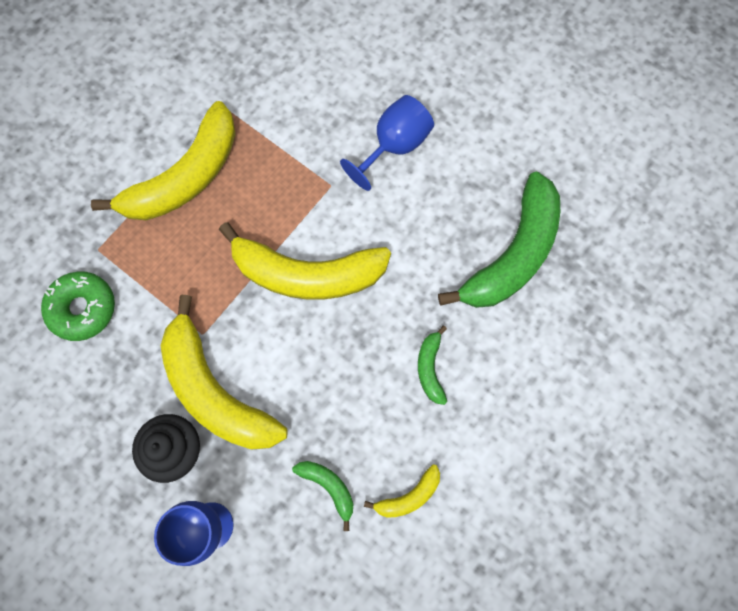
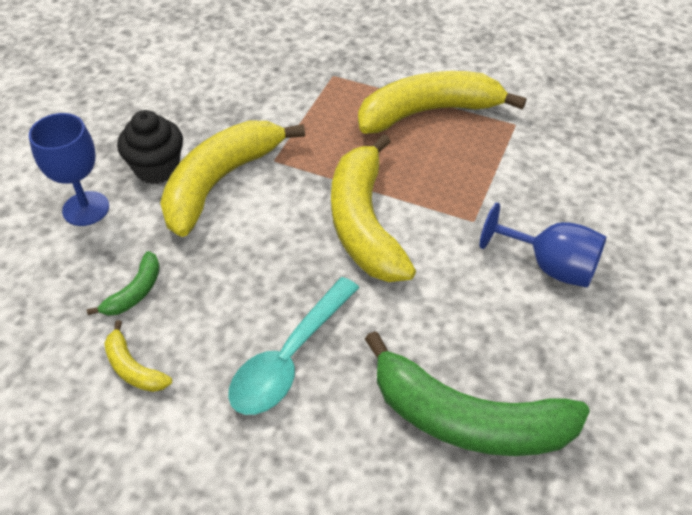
camera: 75 degrees right, 25 degrees down
green donut [41,271,115,341] -> none
yellow banana [91,101,236,220] -> yellow banana turned 135 degrees clockwise [358,71,527,134]
green banana [418,325,447,405] -> turquoise spoon [228,277,359,415]

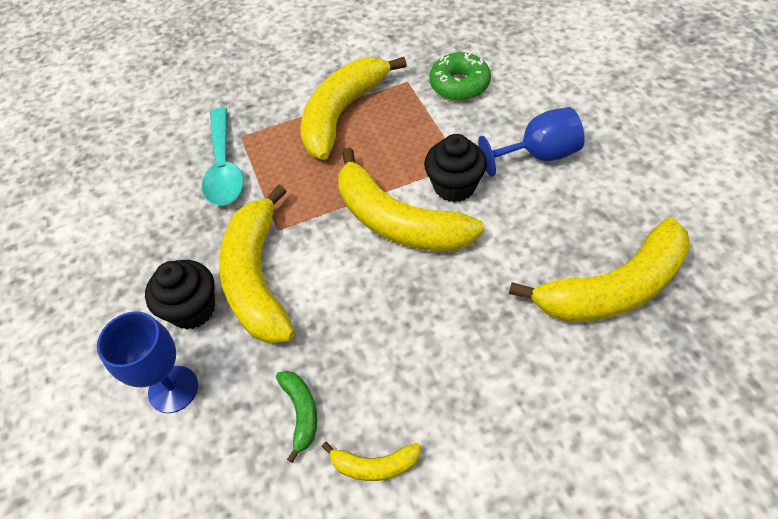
camera: 40 degrees left, 5 degrees up
turquoise spoon [228,277,359,415] -> turquoise spoon moved to [202,108,244,206]
green banana [365,331,590,456] -> yellow banana [509,217,690,322]
none -> black cupcake [424,134,487,202]
none -> green donut [429,52,491,100]

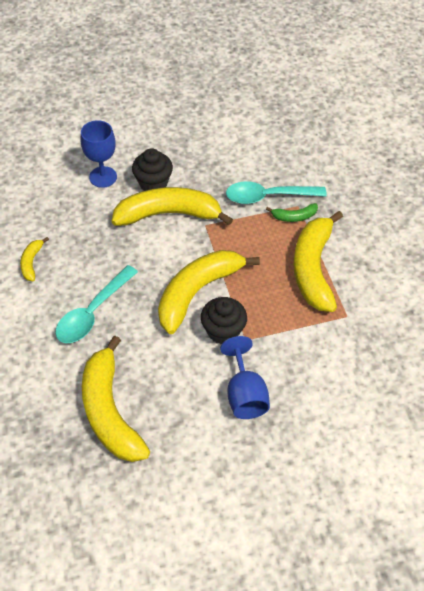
camera: 90 degrees right, 0 degrees up
green banana [276,371,317,463] -> green banana moved to [266,203,318,222]
yellow banana [301,57,407,160] -> yellow banana turned 120 degrees counterclockwise [293,211,343,312]
green donut [429,52,491,100] -> none
none -> turquoise spoon [55,265,138,343]

